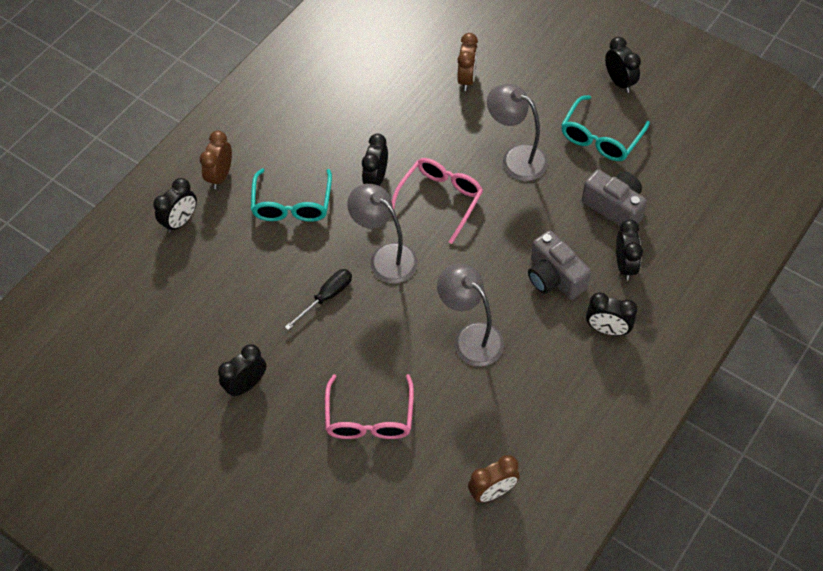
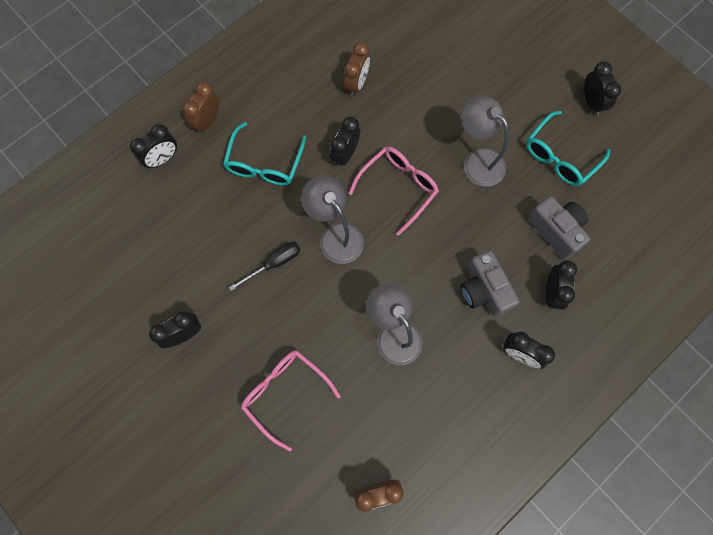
camera: 10 degrees right, 15 degrees up
pink glasses [325,374,414,439] -> pink glasses turned 120 degrees clockwise [241,350,341,451]
brown clock [457,33,478,91] -> brown clock moved to [344,42,370,96]

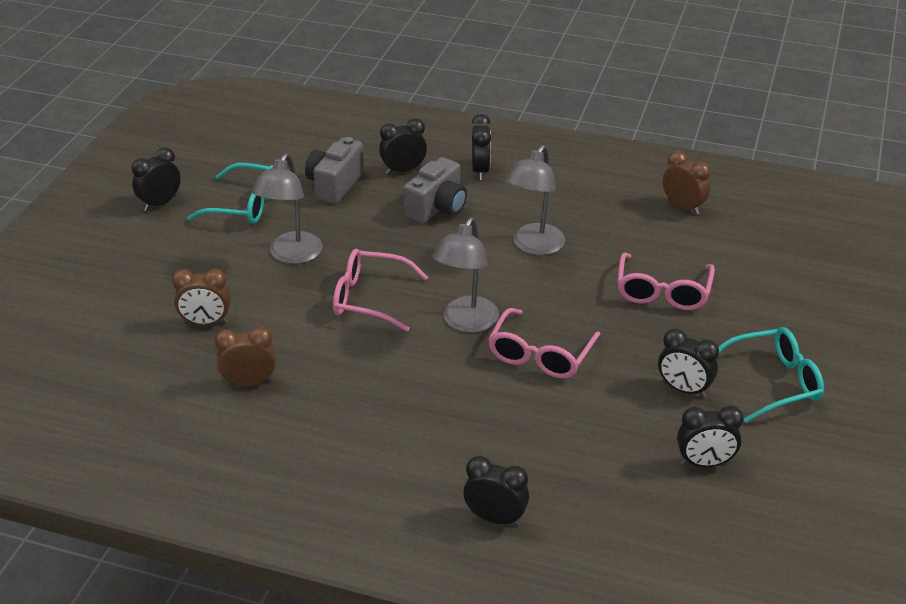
camera: 120 degrees left, 35 degrees down
brown clock [183,82,220,134] -> brown clock moved to [172,269,231,325]
turquoise glasses [223,122,306,186] -> turquoise glasses moved to [718,327,824,423]
black screwdriver [229,242,300,291] -> pink glasses [488,308,601,378]
black clock [330,117,360,168] -> black clock moved to [677,405,744,467]

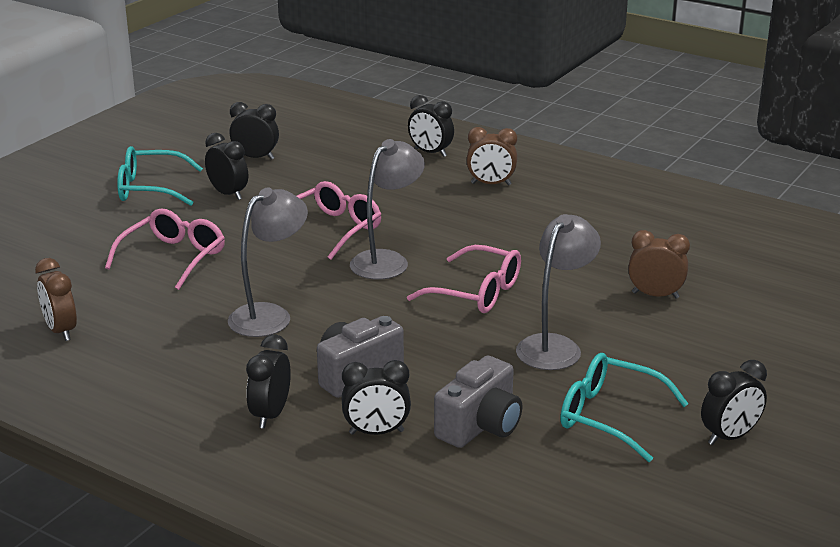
camera: 165 degrees left, 10 degrees down
brown clock [215,326,276,386] -> brown clock moved to [467,127,517,185]

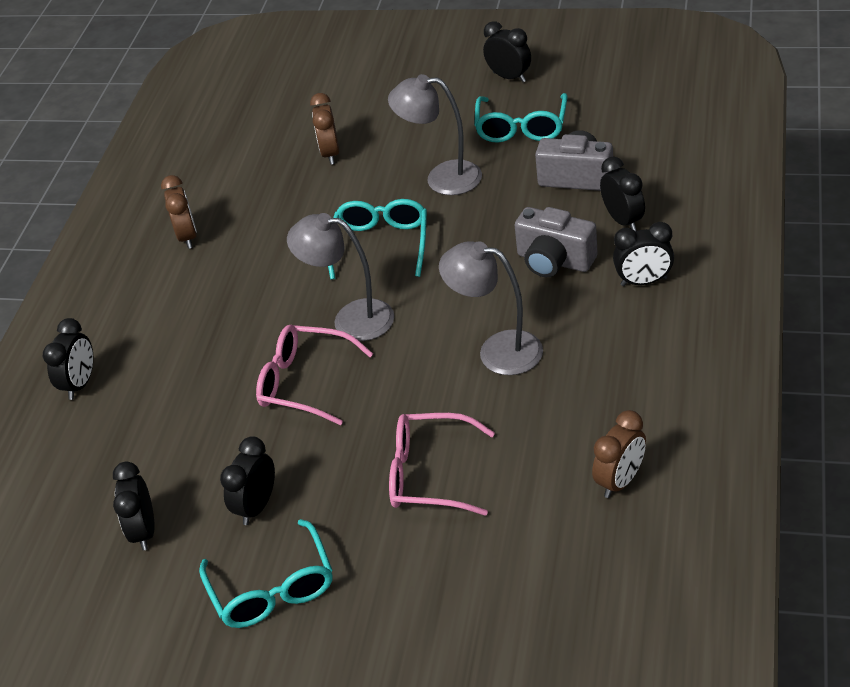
camera: 105 degrees left, 15 degrees up
pink glasses [407,245,521,313] -> turquoise glasses [328,199,427,280]
brown clock [467,127,517,185] -> brown clock moved to [161,175,197,249]

